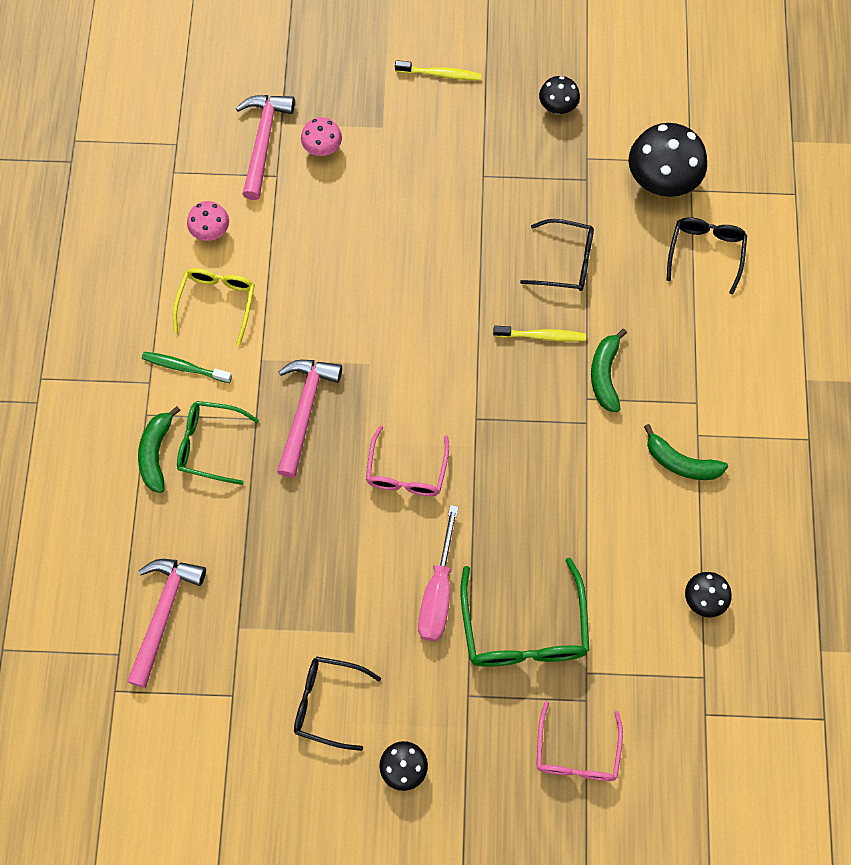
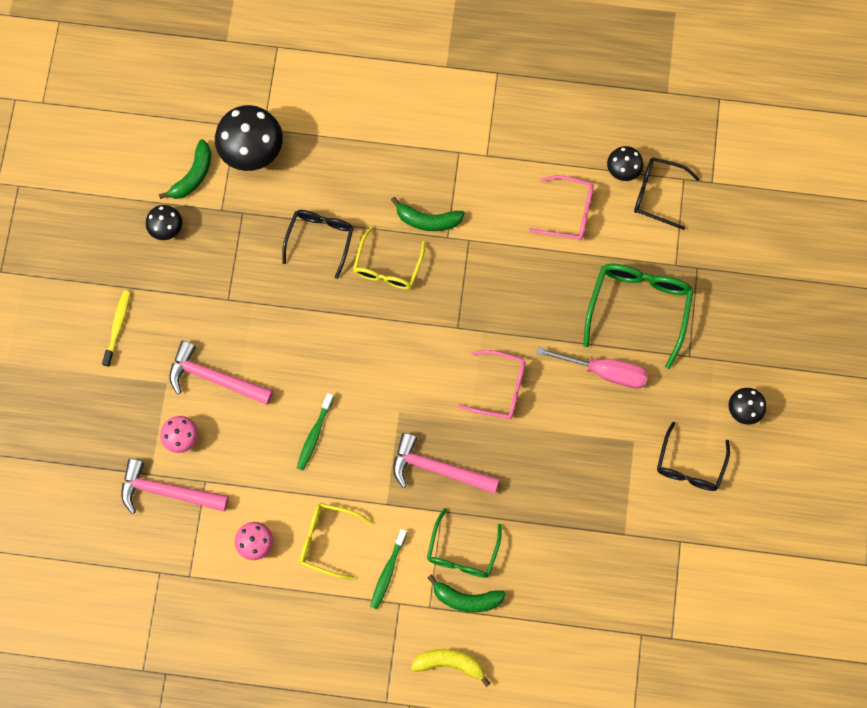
camera: 85 degrees left, 5 degrees up
pink hammer [127,559,206,688] -> pink hammer moved to [169,341,273,405]
green glasses [460,558,589,667] -> green glasses turned 75 degrees counterclockwise [583,264,694,369]
yellow toothbrush [493,326,586,342] -> yellow glasses [353,226,426,289]
pink glasses [536,701,623,781] -> pink glasses moved to [529,175,594,240]
green banana [644,424,728,480] -> green banana moved to [159,139,211,199]
black glasses [666,217,747,294] -> black glasses moved to [634,157,700,230]
none -> green toothbrush [297,393,334,470]
none -> yellow banana [411,649,491,687]

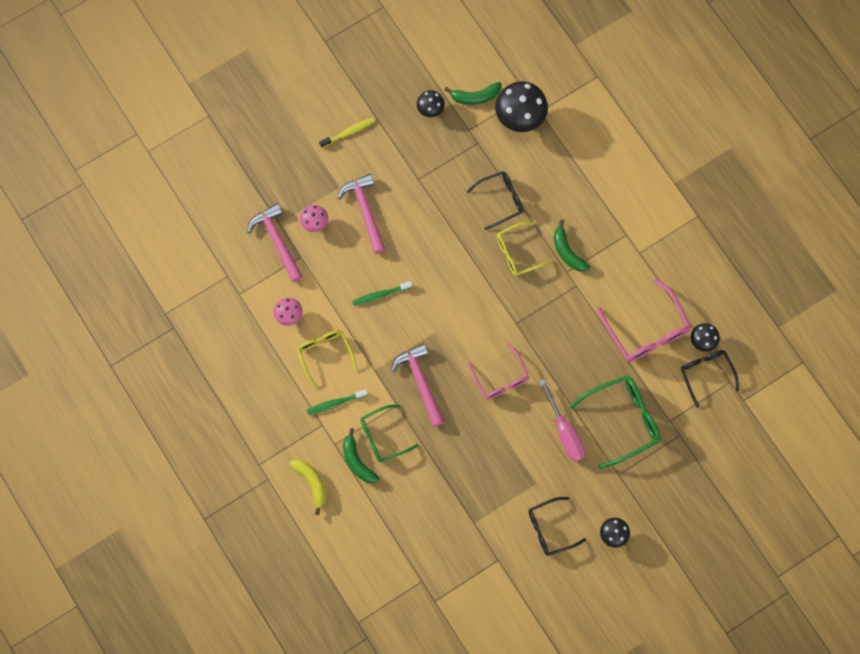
camera: 50 degrees right, 0 degrees up
pink glasses [529,175,594,240] -> pink glasses [596,278,691,362], size x1.51

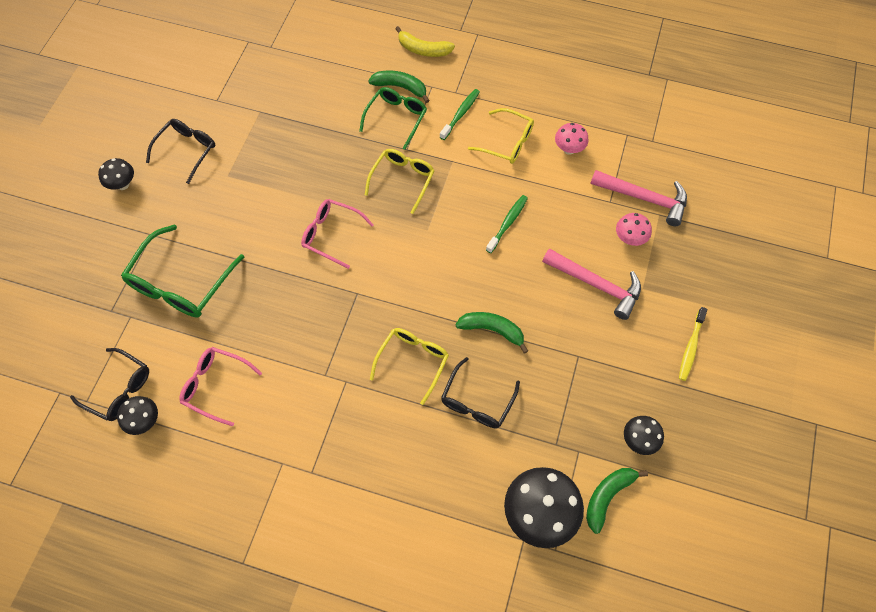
camera: 140 degrees right, 10 degrees down
pink hammer [391,343,445,427] -> yellow glasses [365,149,435,214]
pink screwdriver [539,379,585,462] -> none
green banana [554,219,590,272] -> green banana moved to [455,312,528,354]
pink glasses [596,278,691,362] -> pink glasses [179,347,262,426], size x0.66

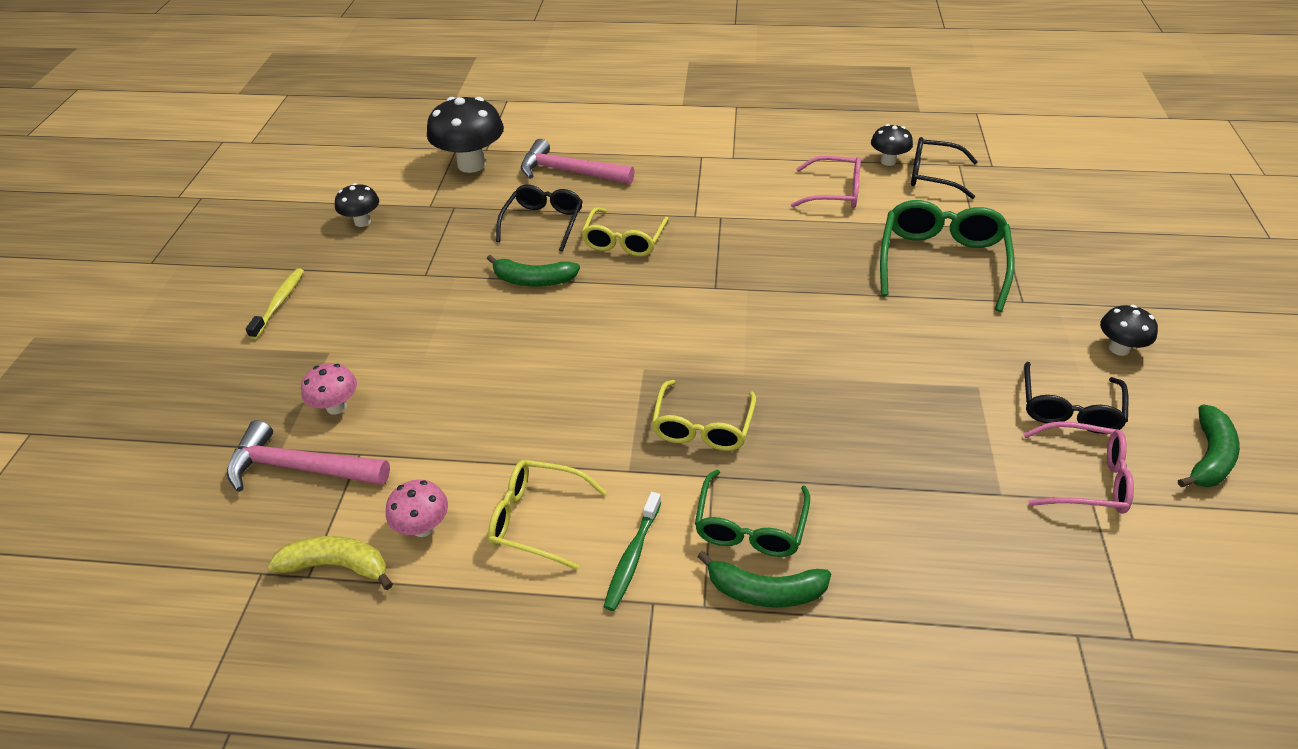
camera: 170 degrees right, 20 degrees down
pink glasses [301,199,374,269] -> pink glasses moved to [1023,421,1134,514]
yellow banana [395,26,455,57] -> yellow banana moved to [268,536,393,590]
green toothbrush [486,195,528,253] -> none
pink hammer [542,248,641,320] -> pink hammer moved to [521,139,635,184]
green banana [586,468,648,534] -> green banana moved to [1178,404,1240,487]

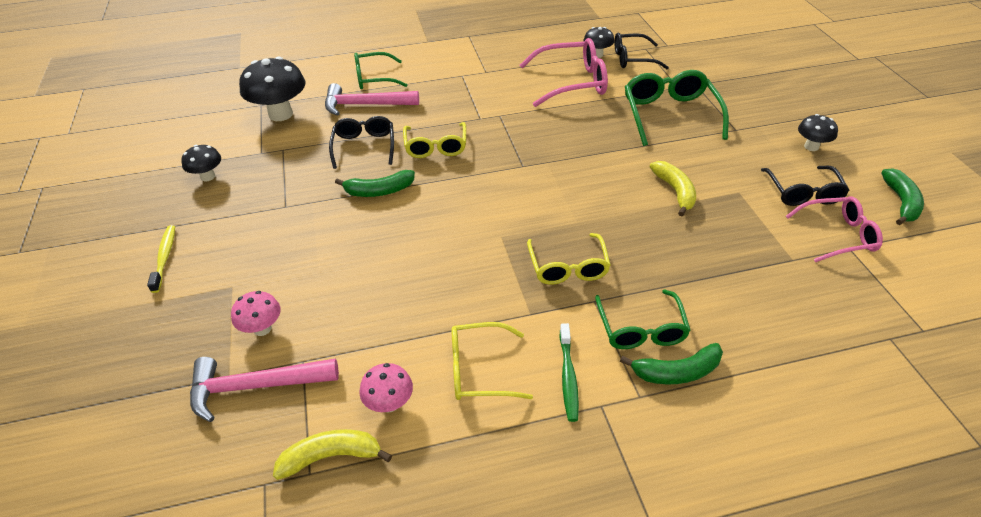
camera: 20 degrees left, 0 degrees up
pink glasses [791,156,861,208] -> pink glasses [519,38,608,107], size x1.51
none -> green glasses [354,52,407,89]
none -> yellow banana [650,161,696,216]

